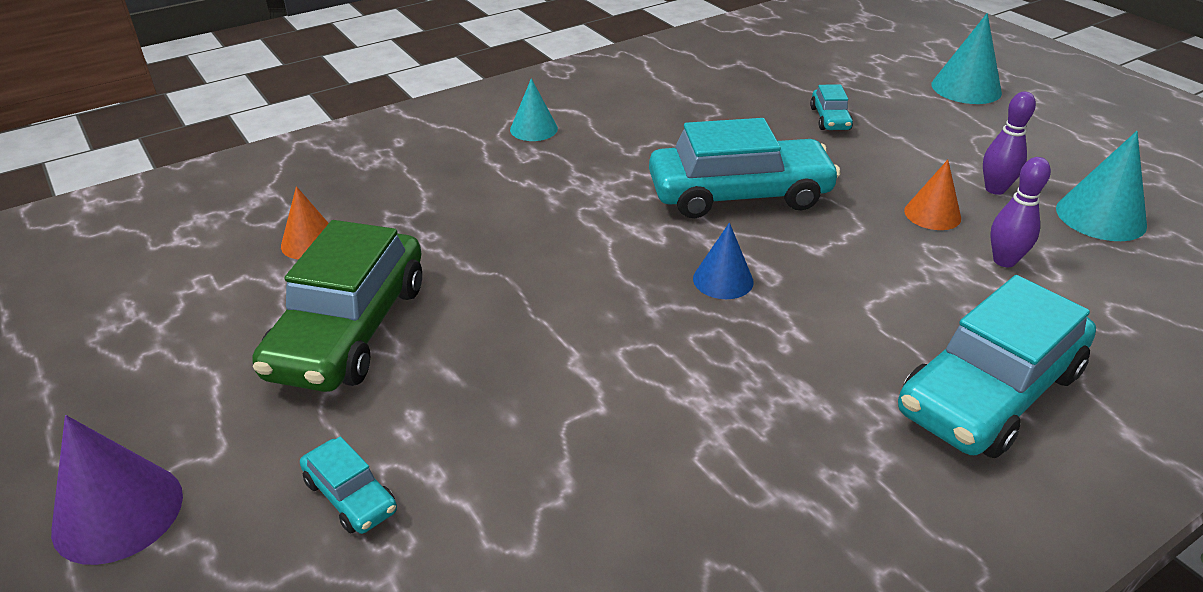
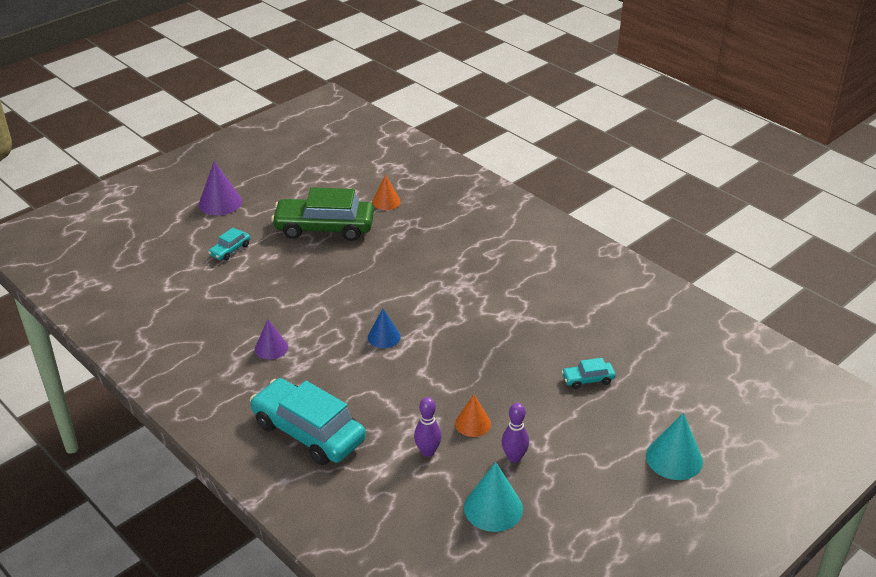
camera: 80 degrees right, 0 degrees up
turquoise cone [510,78,558,141] -> none
turquoise car [649,118,841,218] -> none
none -> purple cone [255,319,288,360]

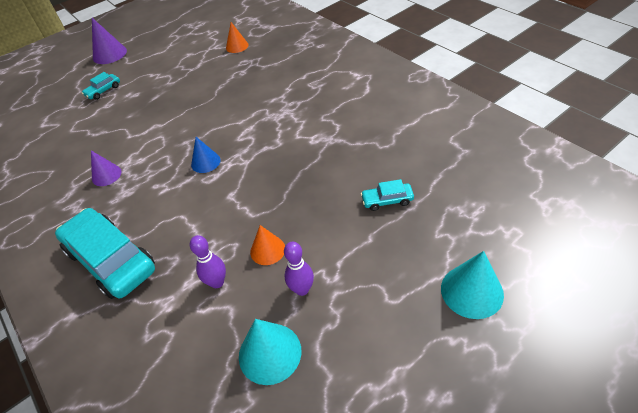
camera: 10 degrees right, 10 degrees up
green car [271,187,374,241] -> none

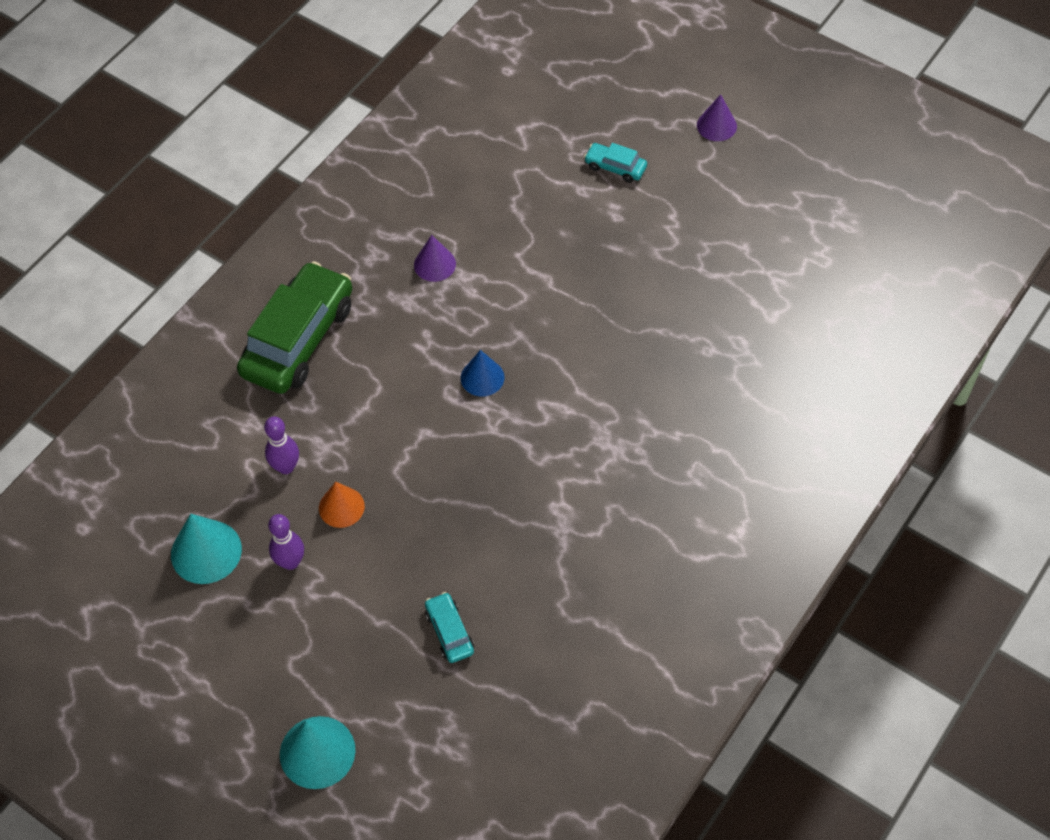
camera: 70 degrees right, 10 degrees up
turquoise car [55,208,155,299] -> green car [237,261,352,394]
purple cone [92,18,127,64] -> purple cone [697,94,737,141], size x0.66
orange cone [226,22,249,53] -> none

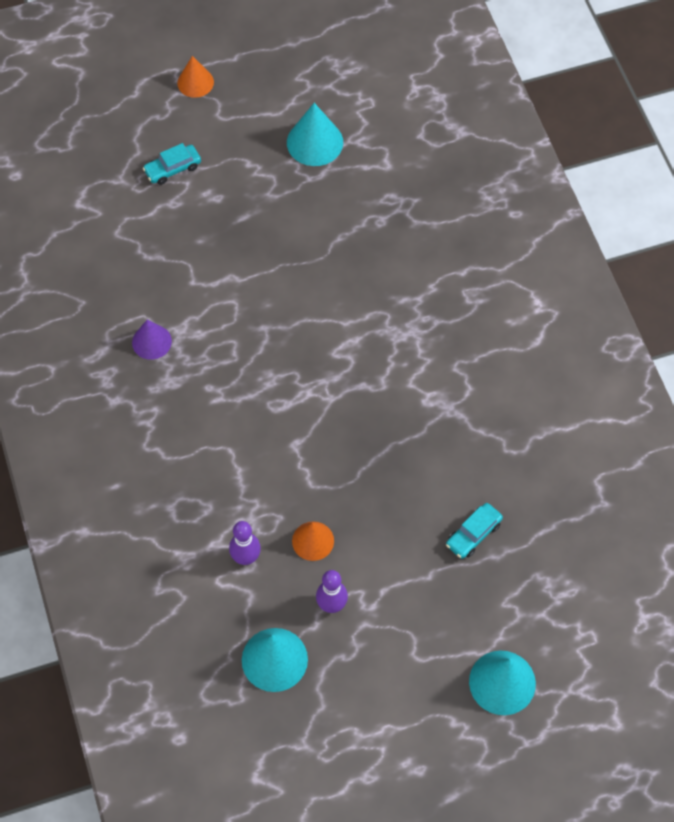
camera: 55 degrees left, 5 degrees up
green car [237,261,352,394] -> none
turquoise car [425,592,474,663] -> turquoise car turned 60 degrees counterclockwise [446,503,503,559]
blue cone [461,350,504,397] -> none
purple cone [697,94,737,141] -> orange cone [177,56,214,98]
none -> turquoise cone [287,103,343,166]

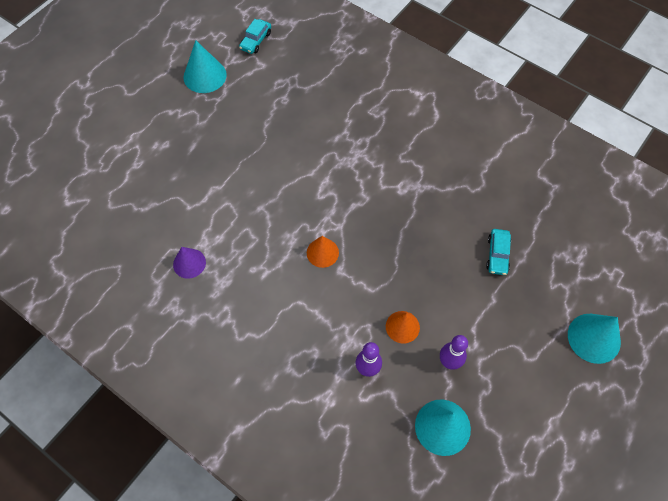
camera: 35 degrees left, 0 degrees up
turquoise car [143,143,201,185] -> turquoise car moved to [239,19,271,54]
orange cone [177,56,214,98] -> orange cone moved to [307,236,339,268]

